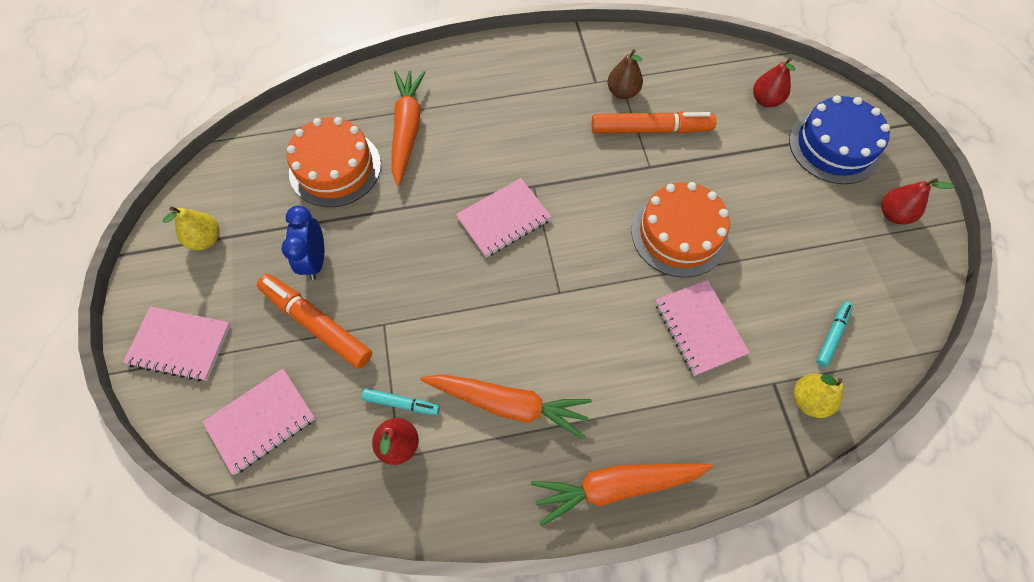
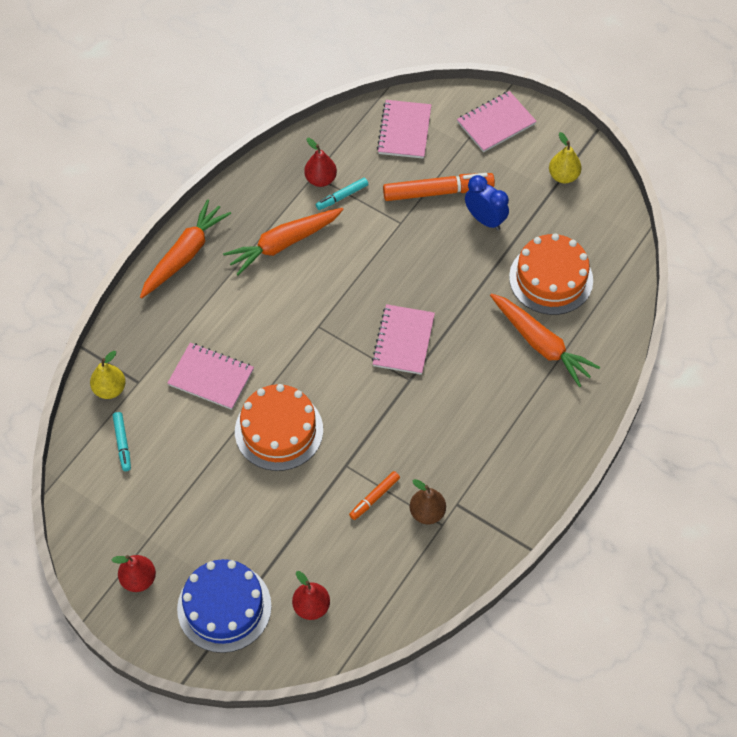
camera: 135 degrees right, 5 degrees down
orange marker [592,111,717,134] -> orange marker [349,471,400,520], size x0.53

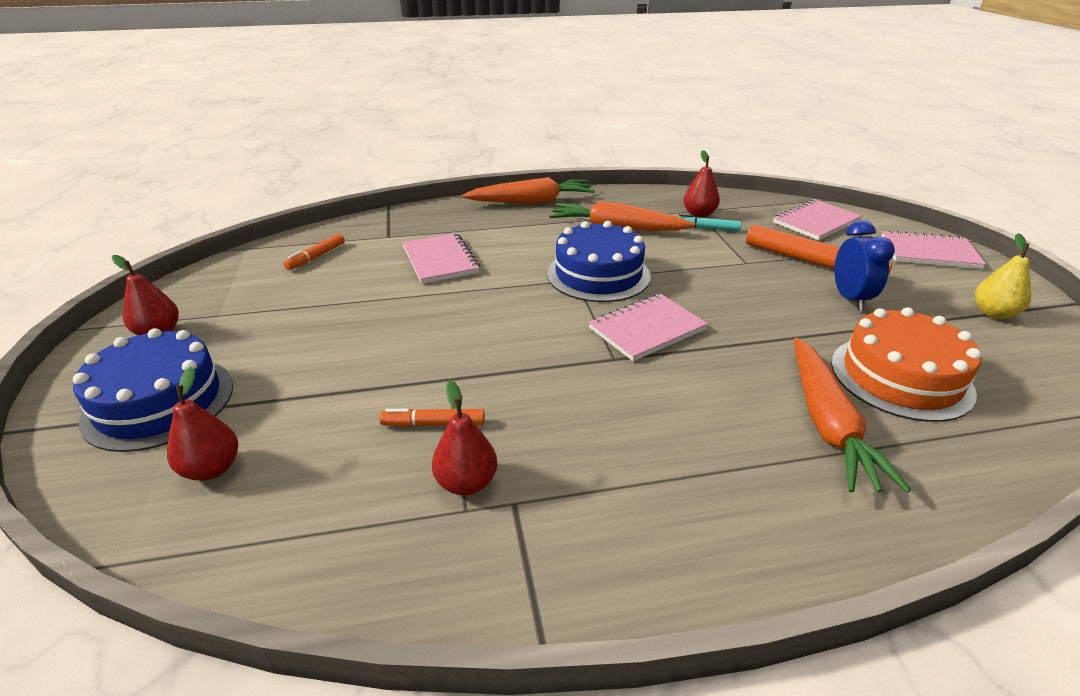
camera: 45 degrees right, 25 degrees down
yellow pear [90,351,126,399] -> none
turquoise marker [113,412,131,471] -> orange marker [284,234,345,270]
orange cake [235,384,323,471] -> none
brown pear [410,479,446,524] -> red pear [432,380,498,495]
none -> blue cake [547,221,651,302]

